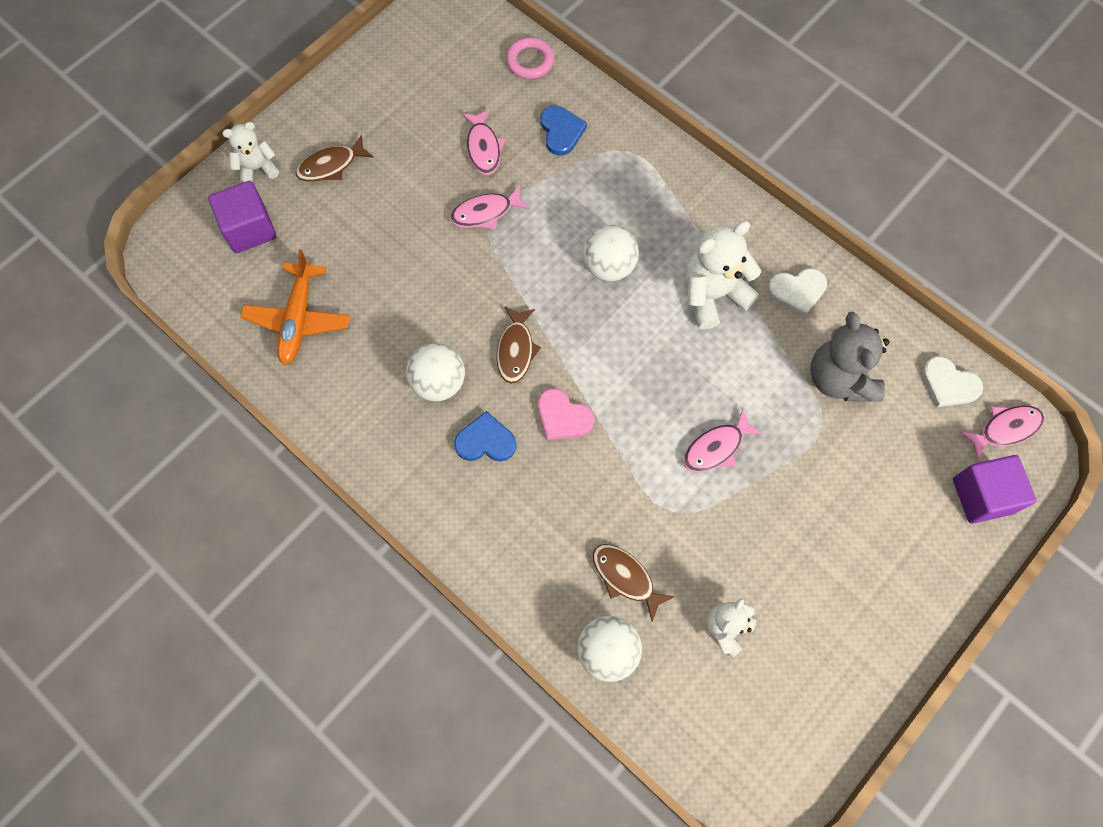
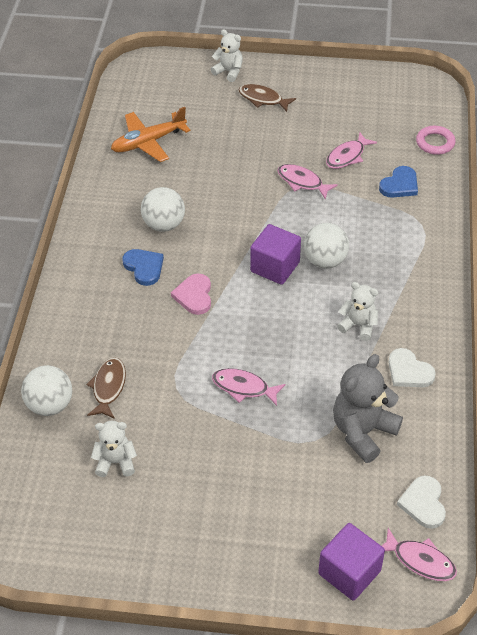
camera: 55 degrees right, 20 degrees down
purple cube [208,181,277,253] -> purple cube moved to [250,224,301,285]
brown fish [497,306,541,384] -> none
white teddy bear [685,221,761,330] -> white teddy bear [337,282,378,341], size x0.60

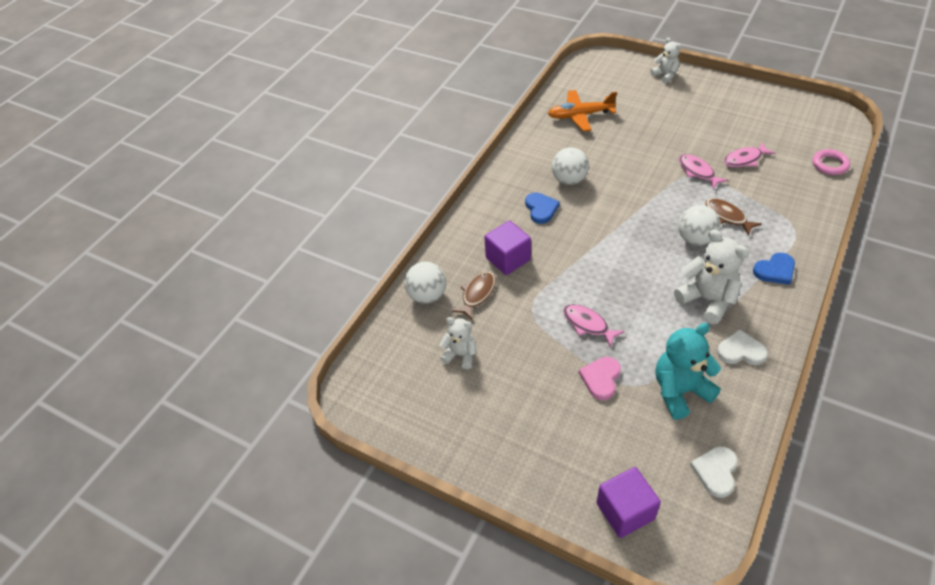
camera: 25 degrees right, 0 degrees up
pink heart [171,274,211,315] -> pink heart moved to [579,357,621,400]
brown fish [239,84,296,112] -> brown fish moved to [705,198,762,236]
purple cube [250,224,301,285] -> purple cube moved to [485,221,531,275]
grey teddy bear [333,354,403,463] -> turquoise teddy bear [656,323,721,420]
white teddy bear [337,282,378,341] -> white teddy bear [674,229,749,324], size x1.66
blue heart [379,166,418,198] -> blue heart moved to [753,253,795,285]
pink fish [382,528,457,581] -> none
white heart [389,348,436,387] -> white heart turned 120 degrees clockwise [717,329,768,365]

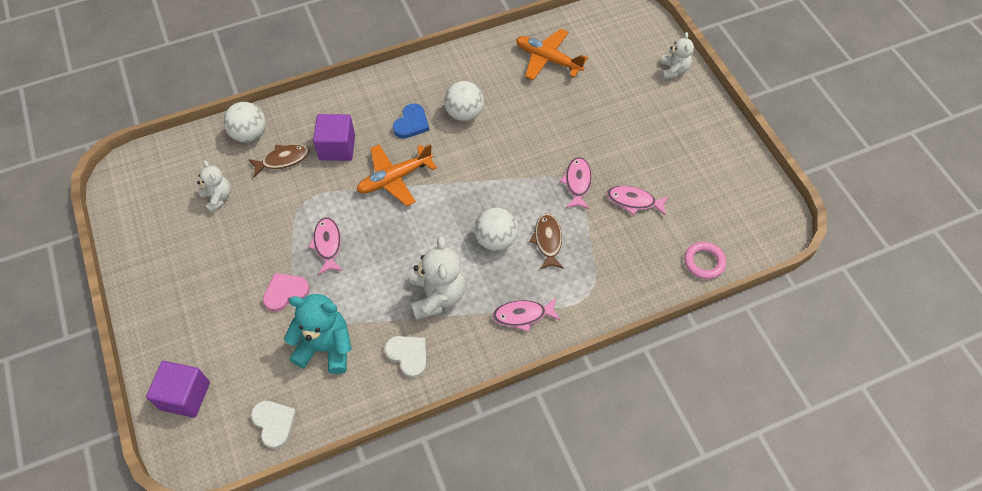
camera: 35 degrees right, 10 degrees up
white heart [690,446,738,498] -> white heart turned 90 degrees clockwise [251,401,297,449]
blue heart [753,253,795,285] -> pink fish [492,298,560,332]
none -> orange plane [357,144,437,206]

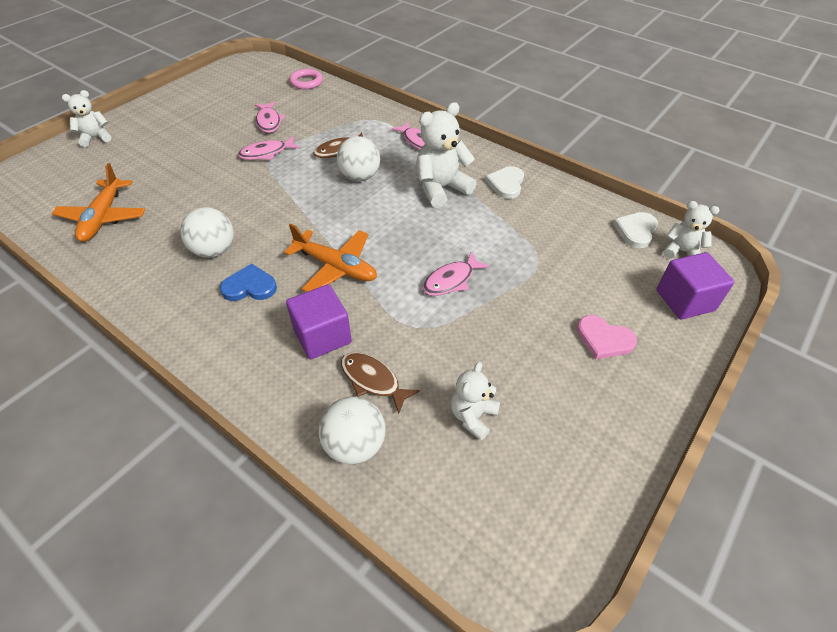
camera: 120 degrees left, 10 degrees down
pink heart [263,273,310,312] -> pink heart moved to [577,315,637,360]
turquoise teddy bear [284,294,352,374] -> none
none -> white teddy bear [663,201,719,259]

